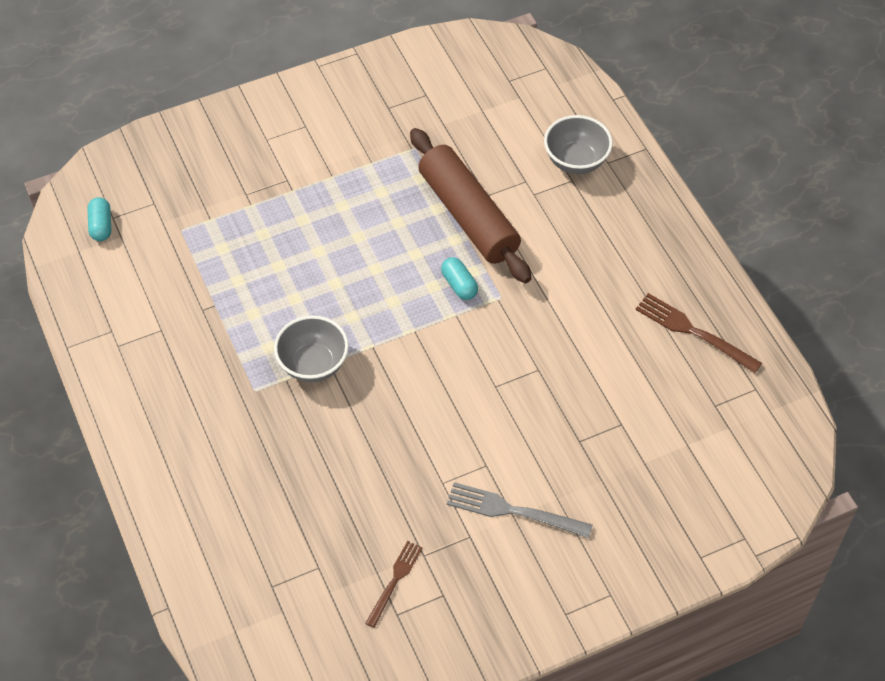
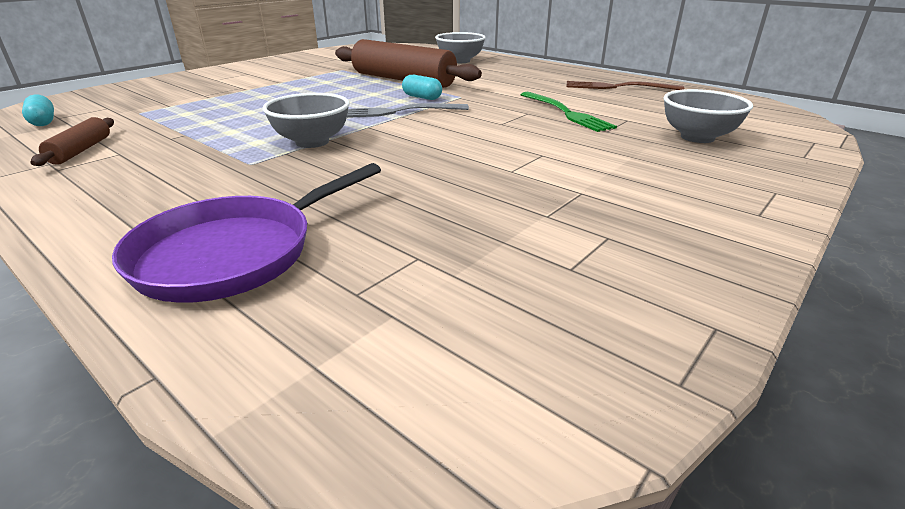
camera: 25 degrees left, 25 degrees down
brown fork [365,541,423,628] -> none
grey fork [447,482,593,538] -> grey fork moved to [347,103,469,118]
none -> brown rolling pin [31,117,114,166]
none -> purple pan [112,163,381,303]
none -> green fork [521,92,617,132]
none -> grey bowl [663,89,753,143]

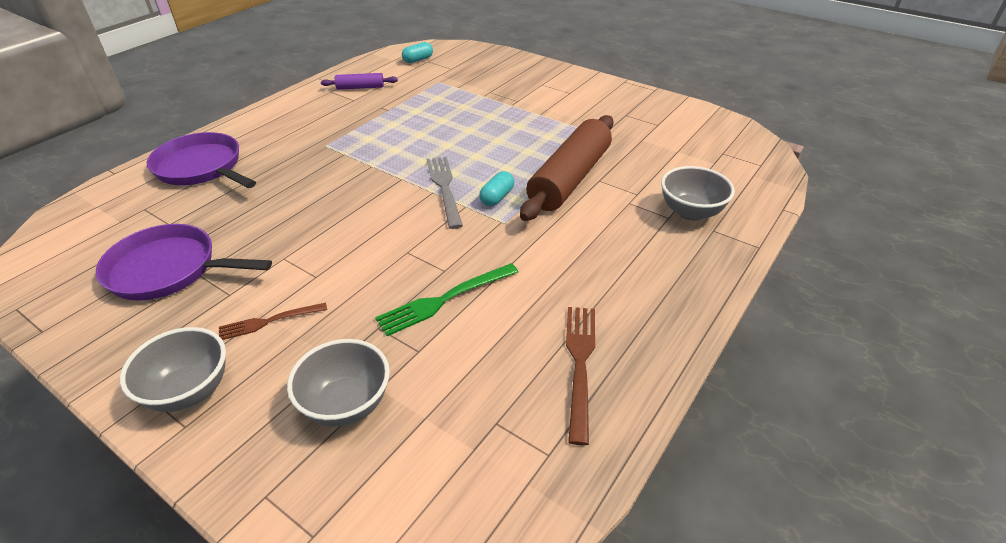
camera: 85 degrees right, 10 degrees up
brown rolling pin [31,117,114,166] -> purple rolling pin [321,73,398,90]
grey bowl [263,93,350,148] -> grey bowl moved to [120,327,226,412]
none -> purple pan [96,224,272,301]
none -> brown fork [219,302,327,340]

